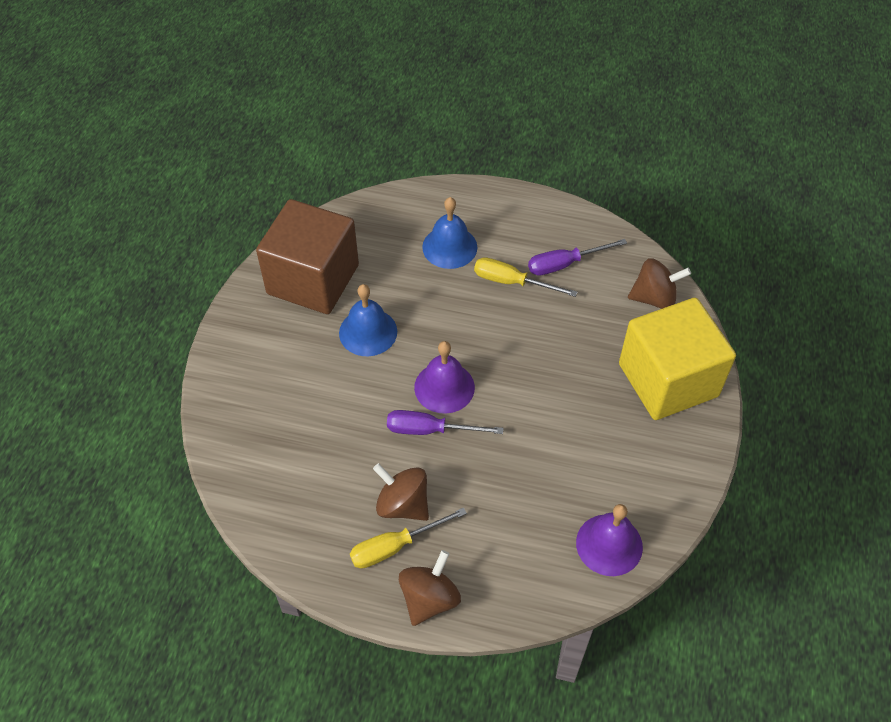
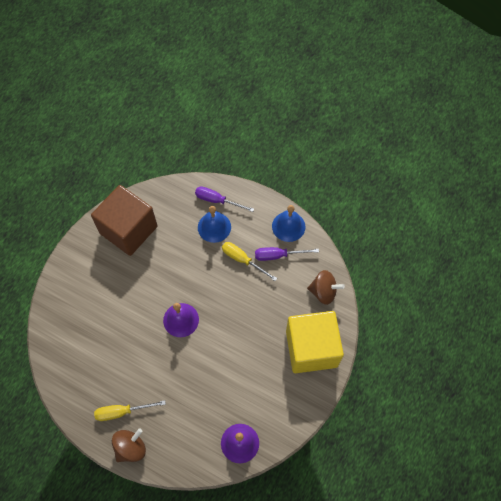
camera: 15 degrees right, 10 degrees up
blue bell [339,284,397,356] -> blue bell moved to [272,205,306,242]
brown spinning top [373,463,429,521] -> none
purple screwdriver [387,410,503,435] -> purple screwdriver moved to [195,187,254,212]

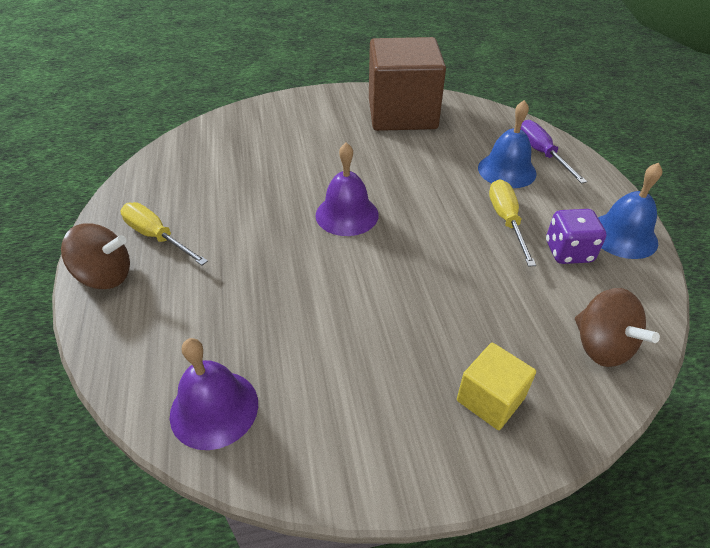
camera: 50 degrees right, 20 degrees down
purple screwdriver [255,247,319,261] -> purple dice [546,209,606,264]
yellow cube [286,311,344,373] -> yellow cube [457,343,536,430], size x0.46

